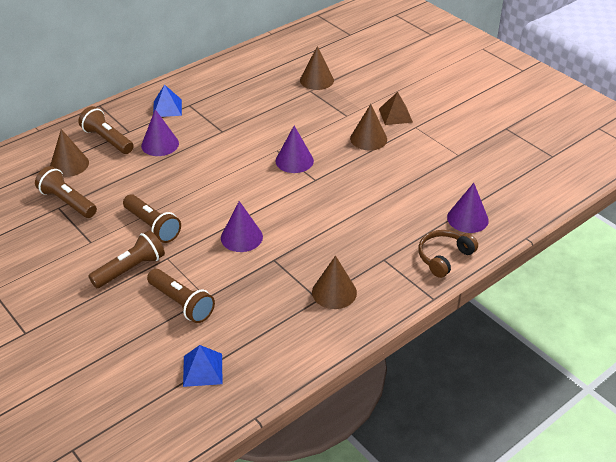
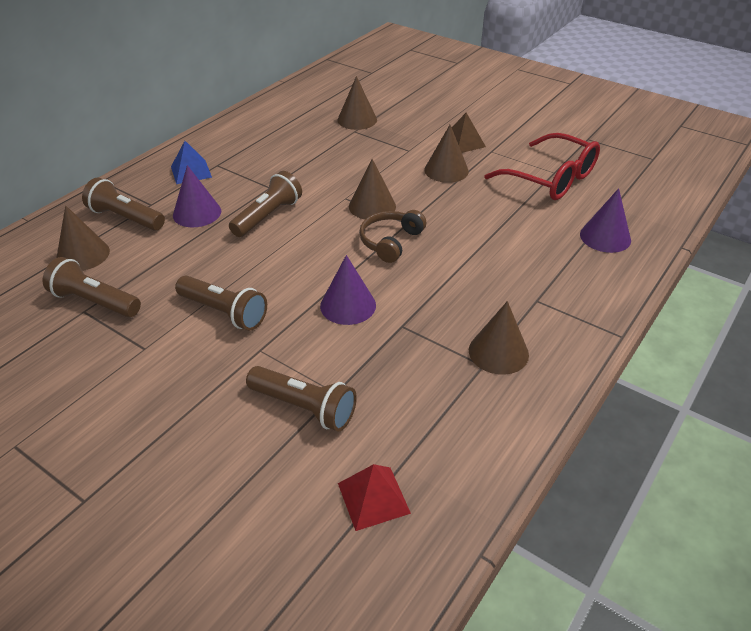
camera: 15 degrees left, 0 degrees up
brown flashlight [88,230,165,288] -> brown flashlight moved to [229,171,302,237]
blue pyramid [183,345,223,387] -> red pyramid [338,464,411,531]
purple cone [276,126,314,173] -> brown cone [349,159,396,219]
brown headphones [418,230,478,278] -> brown headphones moved to [359,210,426,263]
none -> red glasses [484,133,600,200]

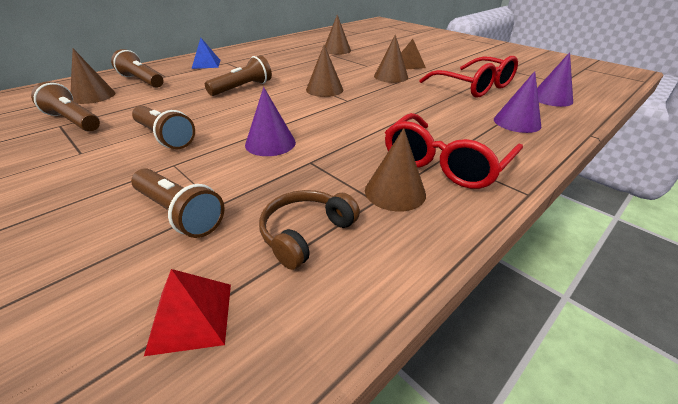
camera: 10 degrees right, 5 degrees down
purple cone [173,165,221,227] -> purple cone moved to [537,52,573,107]
brown headphones [359,210,426,263] -> brown headphones moved to [259,190,360,270]
none -> red glasses [385,113,523,189]

